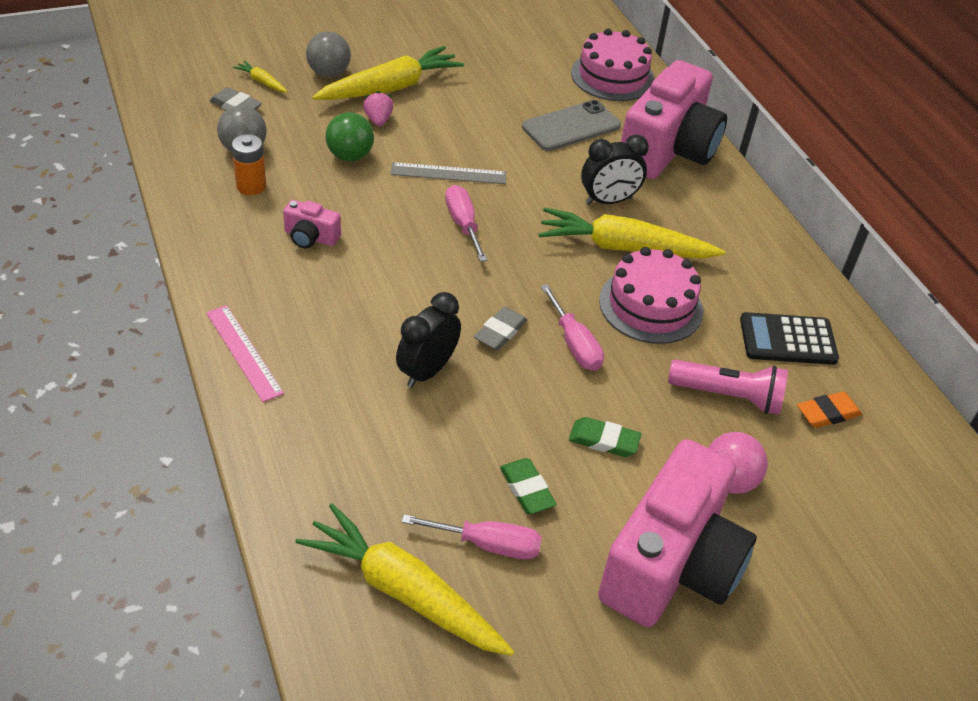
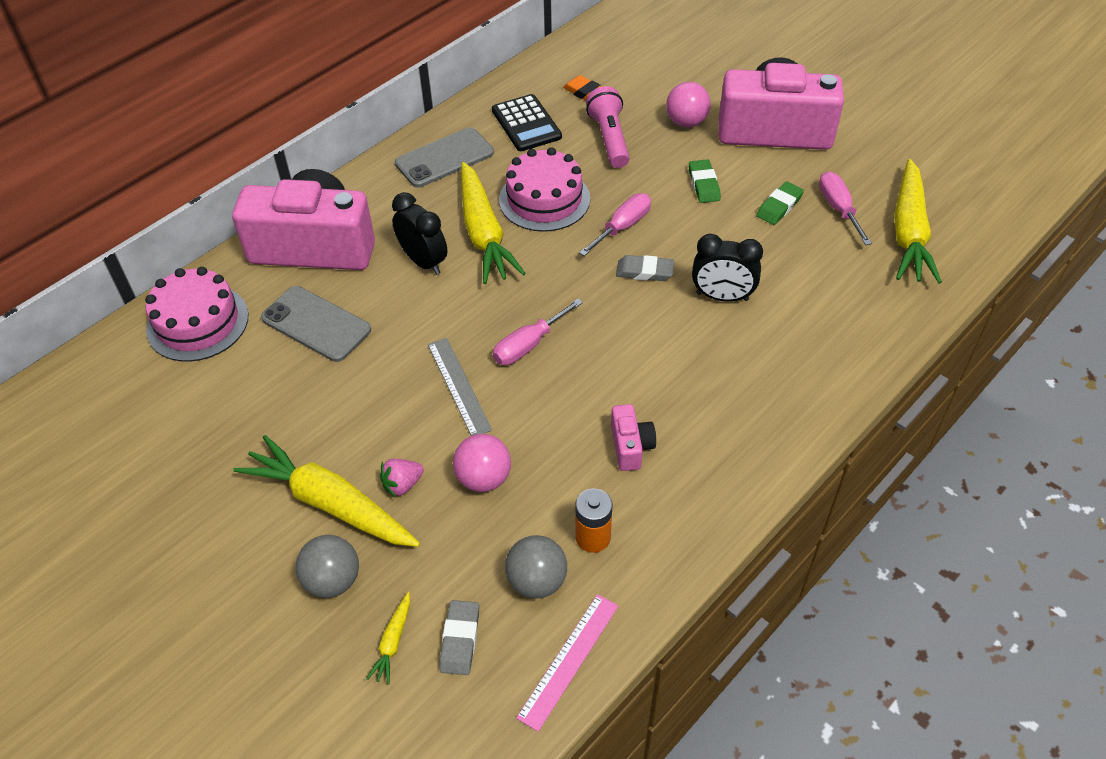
camera: 110 degrees left, 5 degrees up
pink ruler [206,305,284,402] -> pink ruler moved to [516,594,618,732]
green ball [326,112,374,161] -> pink ball [453,434,511,492]
none -> grey phone [395,127,494,188]

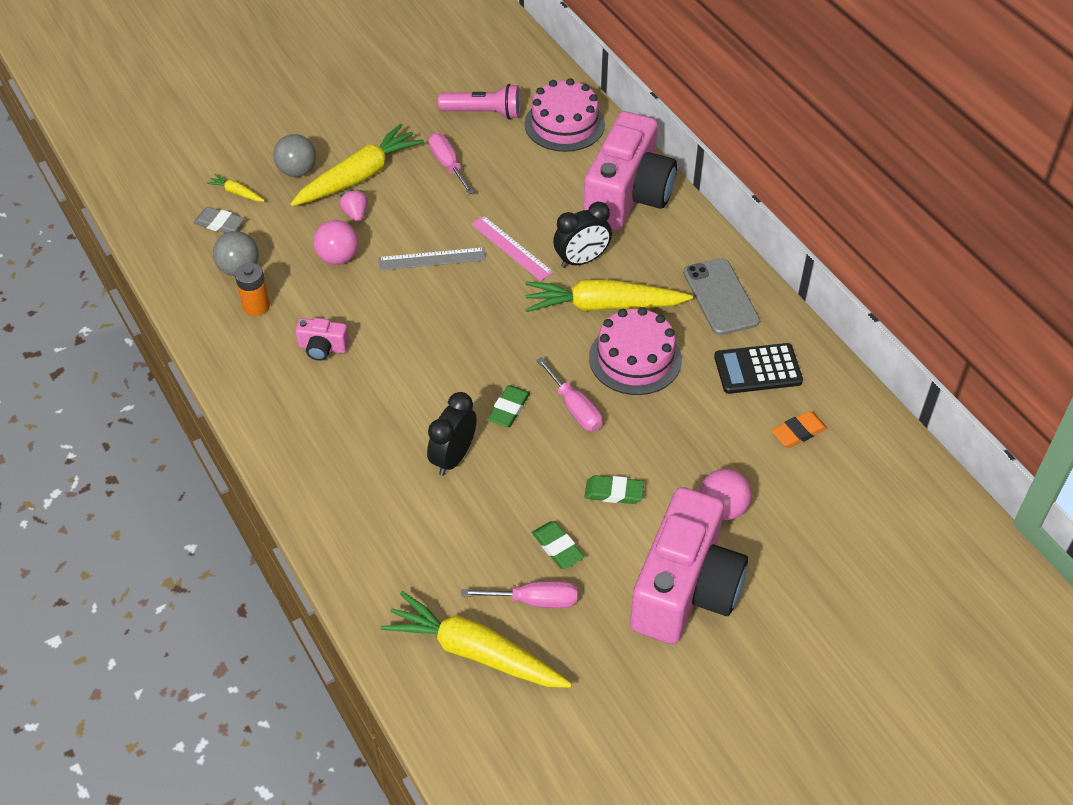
camera: 105 degrees right, 0 degrees up
grey phone [261,286,371,362] -> none
pink screwdriver [493,299,583,365] -> pink screwdriver moved to [428,133,474,194]
pink ruler [516,594,618,732] -> pink ruler moved to [471,216,554,281]
pink flashlight [586,86,630,168] -> pink flashlight moved to [438,84,521,120]
grey eraser [616,255,674,281] -> green eraser [487,385,530,427]

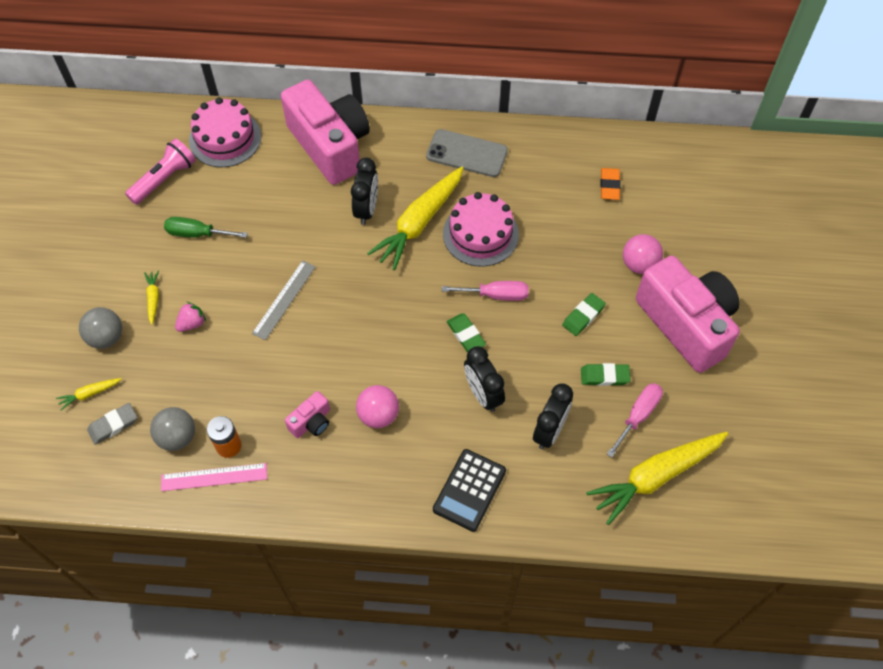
camera: 55 degrees left, 10 degrees up
yellow carrot [290,124,424,206] -> yellow carrot [144,271,159,325], size x0.43
pink ball [313,220,358,265] -> pink ball moved to [356,385,399,428]
pink strawberry [339,189,368,222] -> pink strawberry turned 120 degrees clockwise [175,302,206,332]
pink screwdriver [428,133,474,194] -> green screwdriver [164,217,248,238]
pink ruler [471,216,554,281] -> pink ruler moved to [161,463,267,491]
black calculator [714,343,803,394] -> black calculator moved to [433,449,506,532]
none -> black clock [533,383,573,449]

